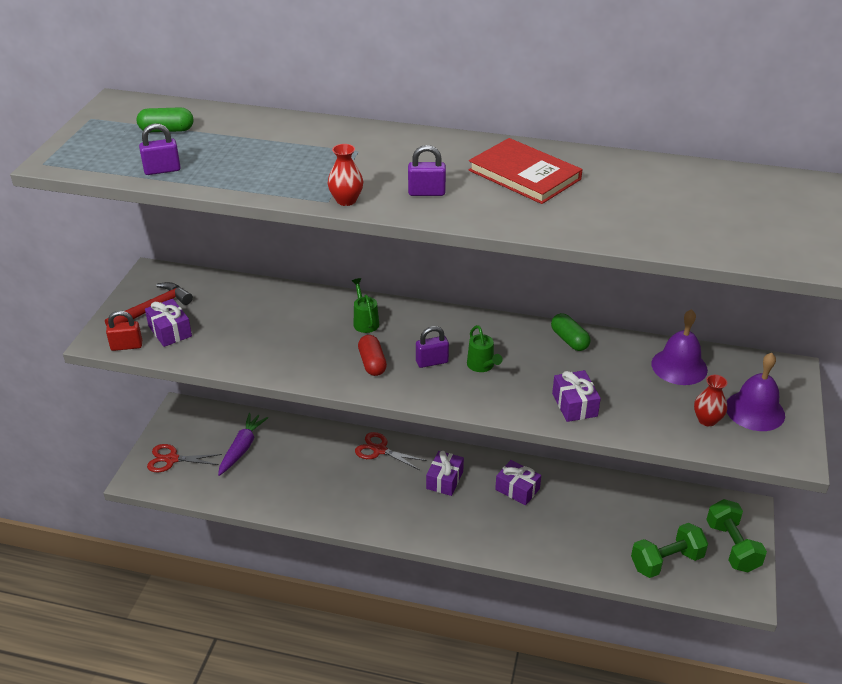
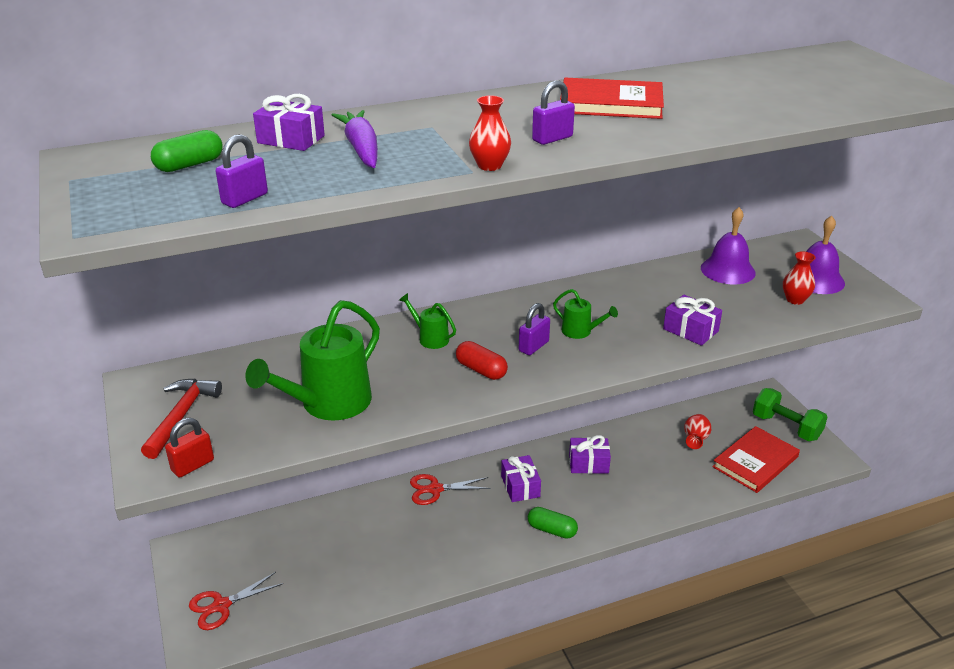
camera: 35 degrees left, 5 degrees down
purple gift [145,299,192,347] -> purple gift moved to [253,94,325,151]
purple carrot [218,413,268,476] -> purple carrot moved to [332,110,378,168]
green capsule [551,313,591,351] -> green capsule moved to [528,507,578,539]
green dumbbell [631,523,708,578] -> red book [712,426,800,493]
none -> green watering can [245,300,380,421]
none -> red vase [684,414,711,449]

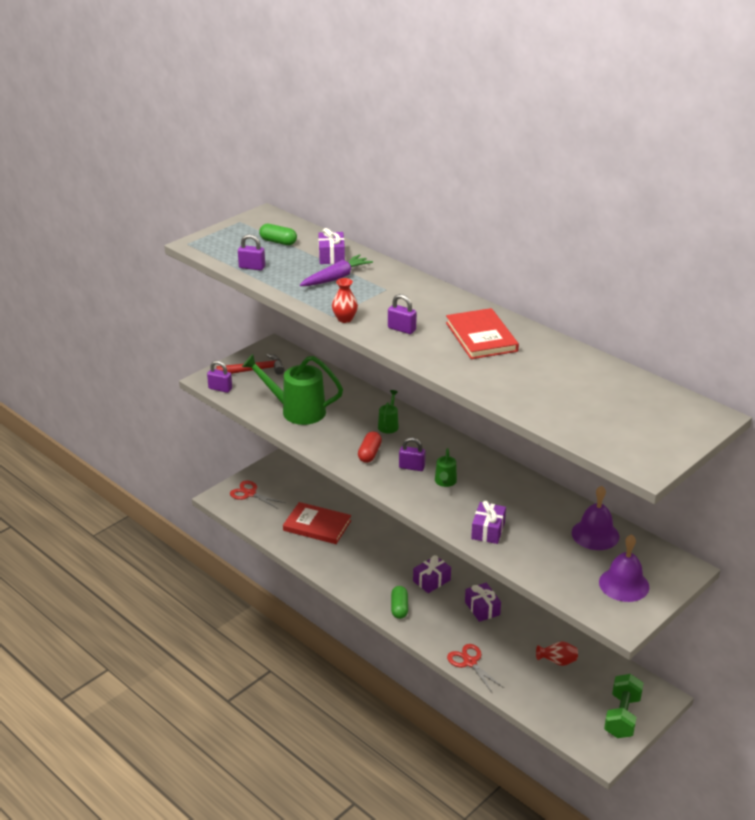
camera: 65 degrees right, 0 degrees up
red padlock [165,418,214,478] -> purple padlock [207,360,232,393]
red scissors [410,474,491,505] -> red scissors moved to [447,644,504,694]
red book [712,426,800,493] -> red book moved to [283,502,351,544]
red vase [783,251,816,305] -> none

